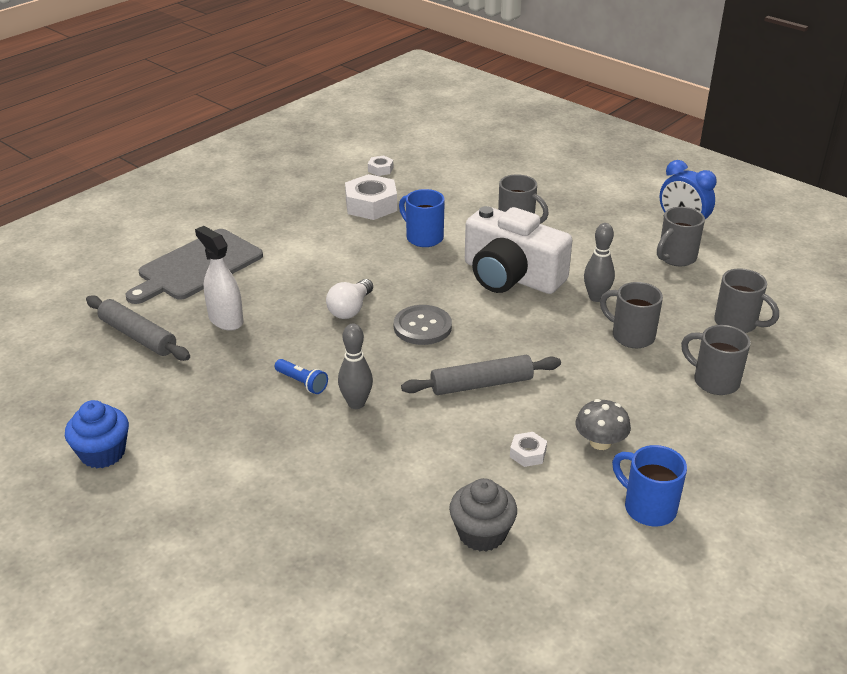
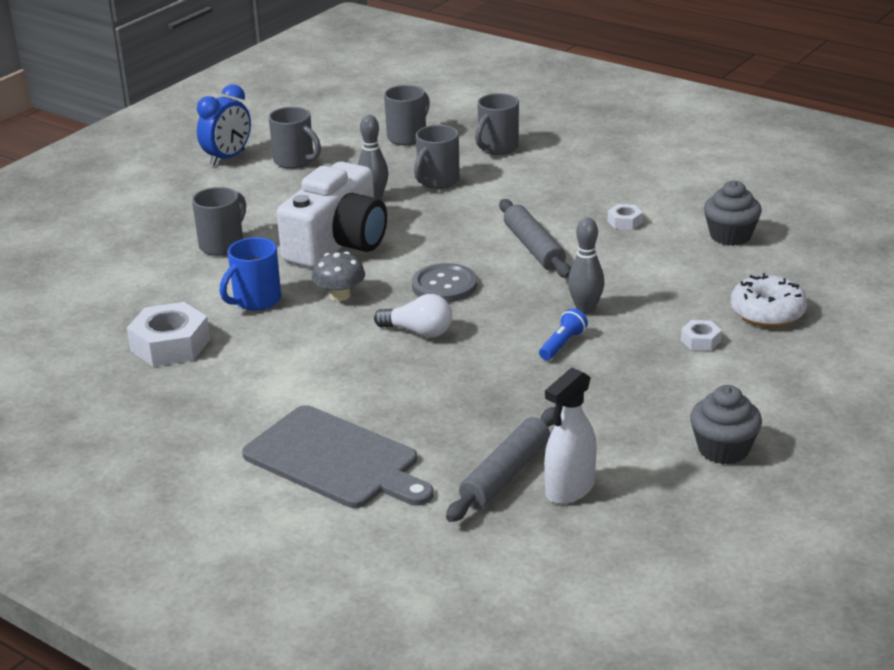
camera: 95 degrees left, 5 degrees down
blue cupcake [65,400,129,468] -> grey cupcake [690,385,762,465]
white spray bottle [195,226,243,331] -> white spray bottle moved to [544,368,597,504]
white nut [368,156,393,176] -> white nut moved to [681,320,722,351]
grey mushroom [575,399,631,450] -> grey mushroom moved to [312,251,365,301]
blue mug [612,445,687,526] -> none
none -> white donut [730,273,807,327]

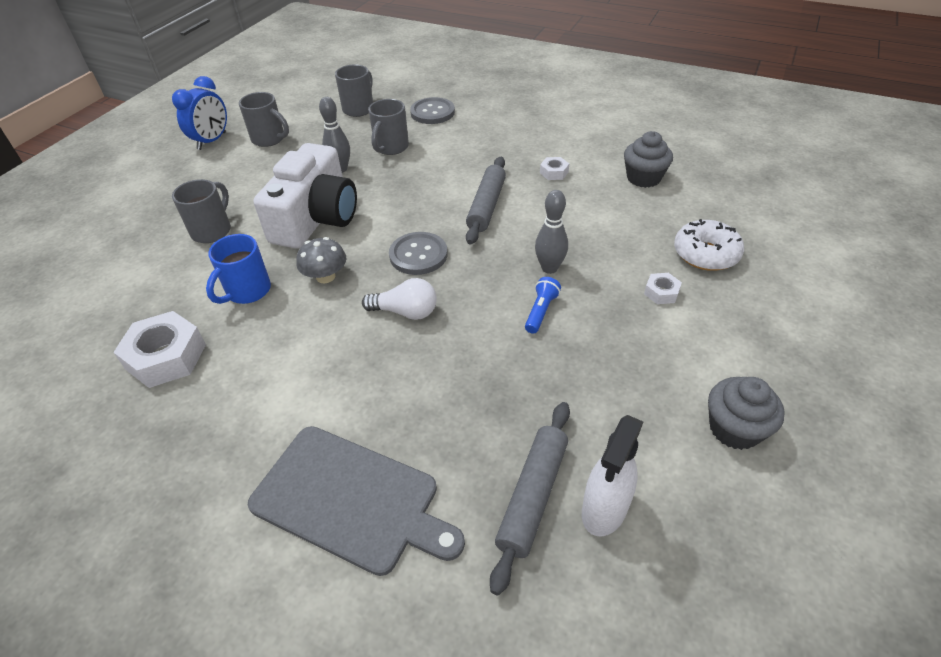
camera: 10 degrees left, 15 degrees up
grey mug [475,93,519,155] -> grey button [410,97,455,124]
grey rolling pin [499,199,571,278] -> grey rolling pin turned 45 degrees clockwise [466,157,506,244]

